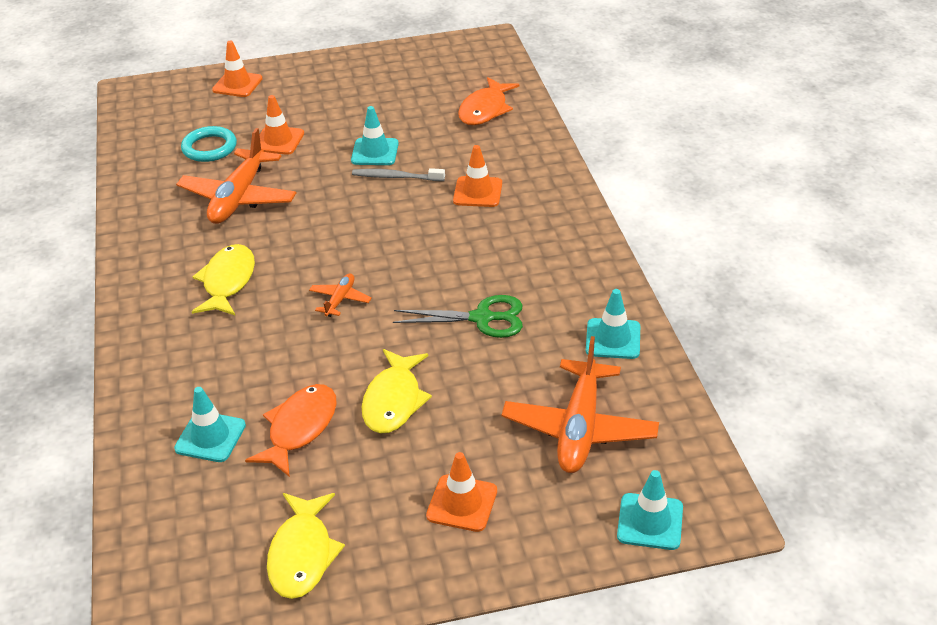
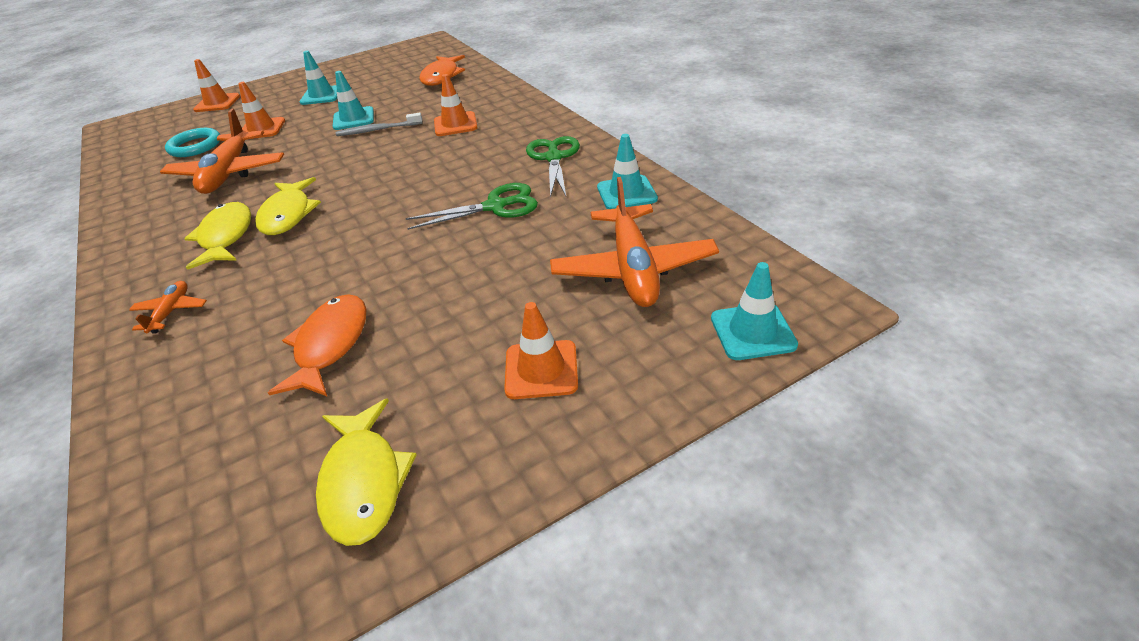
camera: 15 degrees left, 0 degrees up
turquoise traffic cone [174,387,246,462] -> turquoise traffic cone moved to [300,51,337,105]
orange plane [309,273,372,317] -> orange plane moved to [129,281,207,334]
yellow fish [362,349,432,434] -> yellow fish moved to [255,177,321,235]
none -> green scissors [526,136,580,198]

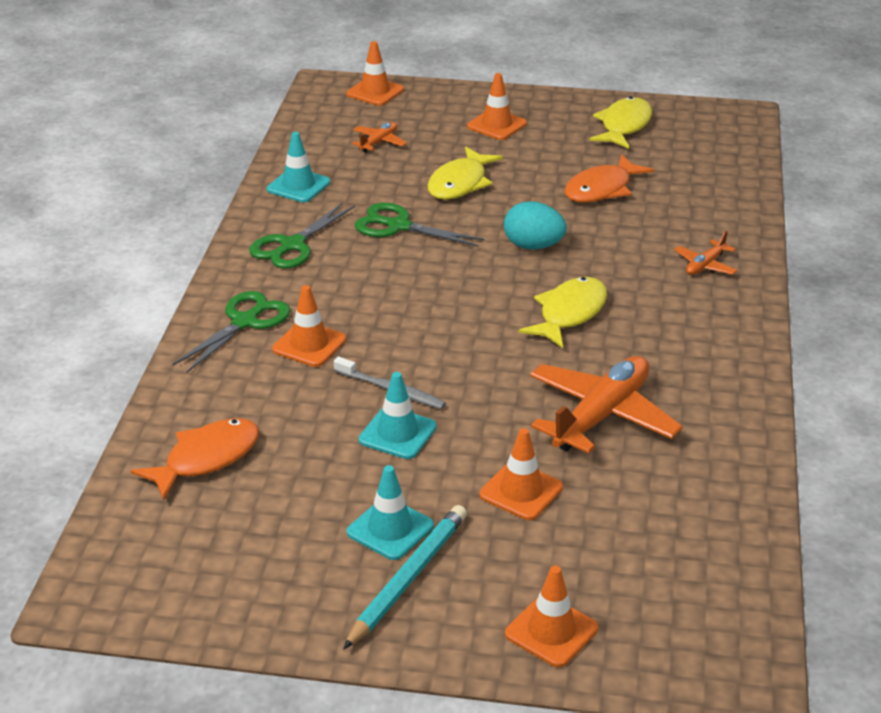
camera: 145 degrees left, 5 degrees down
turquoise ring [165,128,220,157] -> none
yellow fish [184,202,251,270] -> yellow fish moved to [427,147,503,200]
orange plane [550,177,719,307] -> orange plane [352,122,407,153], size x0.47
turquoise traffic cone [711,262,798,360] -> orange traffic cone [346,41,404,106]
none -> green scissors [172,291,290,373]
none -> turquoise pencil [343,505,467,649]
none -> turquoise egg [504,201,567,250]

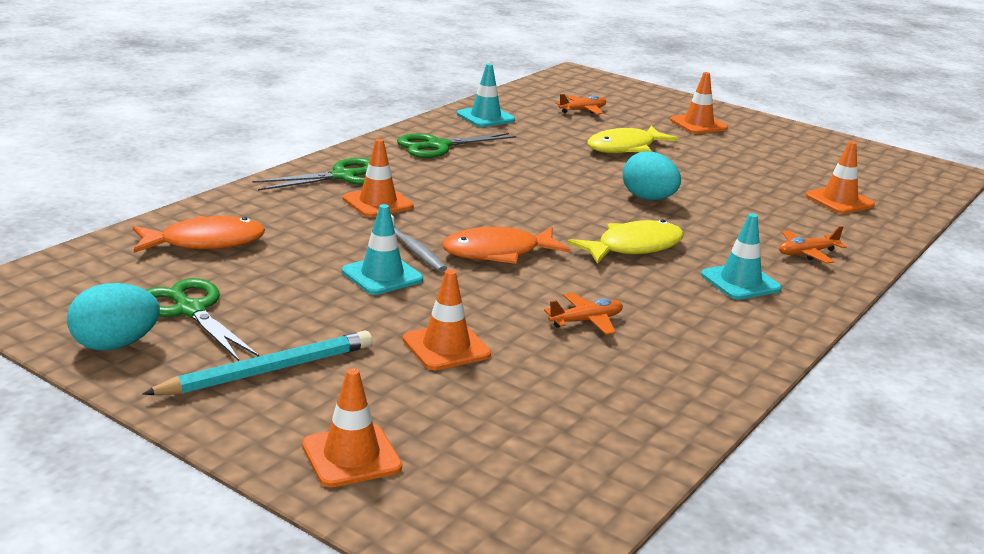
camera: 25 degrees right, 10 degrees down
orange traffic cone [346,41,404,106] -> orange traffic cone moved to [805,141,875,214]
turquoise traffic cone [347,465,434,560] -> turquoise traffic cone moved to [701,213,782,300]
green scissors [355,203,485,247] -> green scissors moved to [146,278,260,361]
orange plane [530,356,683,454] -> orange plane [544,293,623,335], size x0.47
orange fish [564,154,654,203] -> orange fish moved to [442,227,571,264]
yellow fish [590,96,652,149] -> none
none -> turquoise egg [67,283,160,351]

